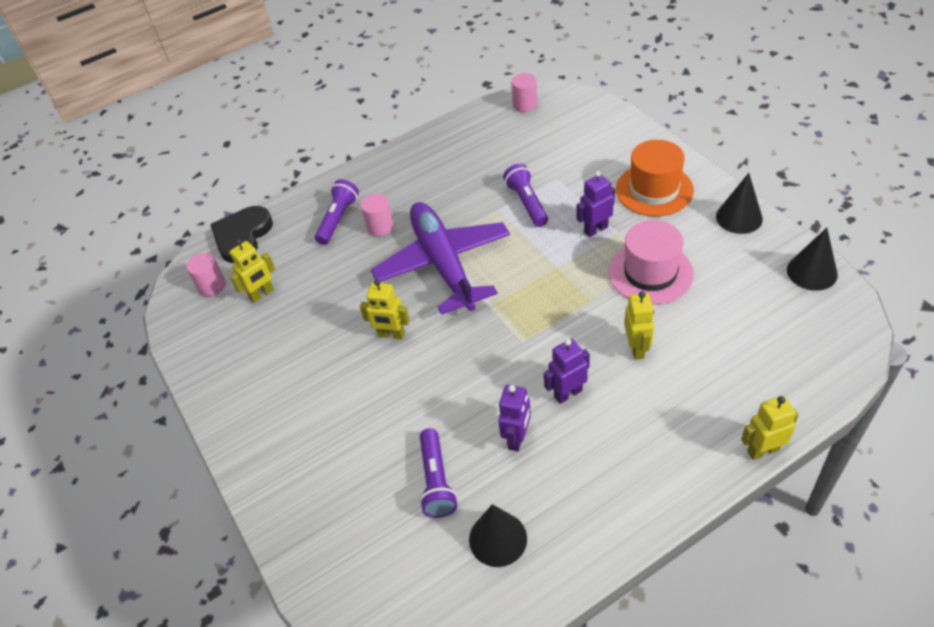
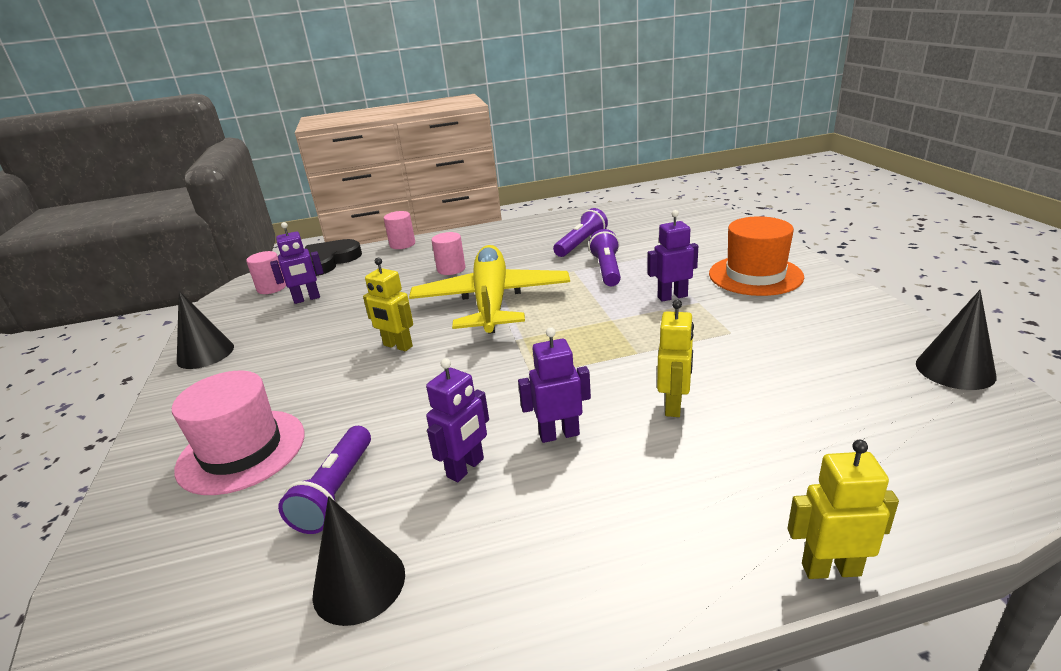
camera: 15 degrees right, 20 degrees down
yellow robot [230,239,275,303] -> purple robot [270,222,324,304]
purple flashlight [315,179,359,245] -> purple flashlight moved to [553,208,608,257]
purple plane [371,202,510,315] -> yellow plane [409,245,570,334]
pink cylinder [511,73,537,112] -> pink cylinder moved to [384,211,415,249]
pink hat [609,220,694,305] -> pink hat moved to [172,371,305,495]
black cone [716,173,763,234] -> black cone moved to [177,291,234,369]

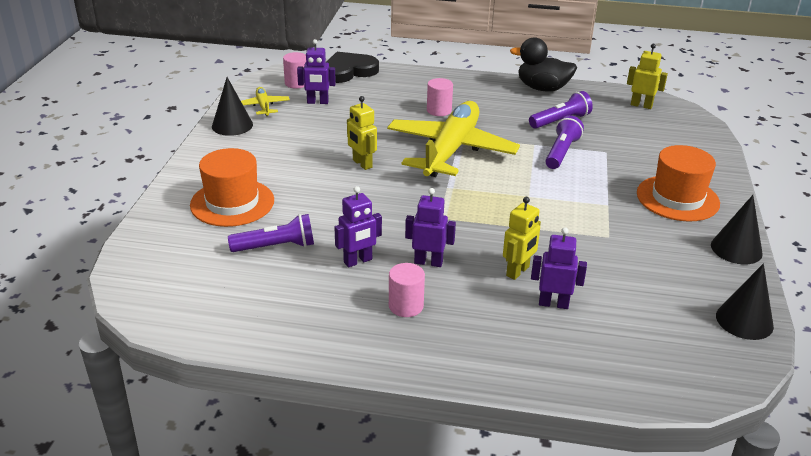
camera: 20 degrees right, 5 degrees up
pink hat [172,371,305,495] -> orange hat [190,148,274,227]
purple flashlight [278,426,371,534] -> purple flashlight turned 135 degrees counterclockwise [228,214,314,252]
black cone [312,496,405,626] -> black cone moved to [711,195,763,265]
pink cylinder [384,211,415,249] -> pink cylinder moved to [389,263,425,317]
purple robot [647,210,698,302] -> purple robot moved to [531,227,587,309]
yellow robot [788,440,899,579] -> yellow robot moved to [627,44,668,109]
none -> yellow plane [241,87,290,116]
none -> black duck [510,37,577,92]

